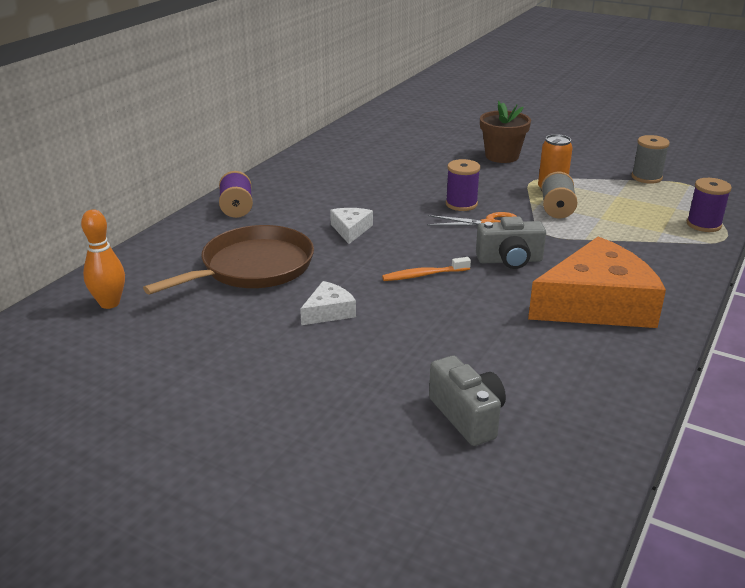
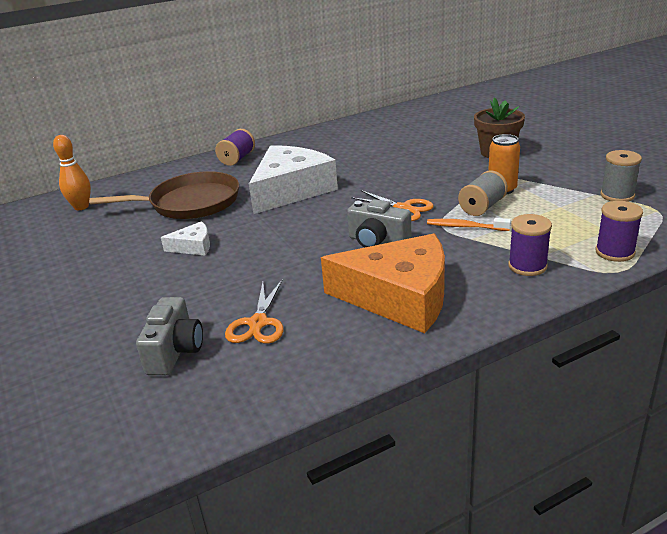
camera: 35 degrees right, 0 degrees up
white cheese [330,208,373,244] -> white cheese [249,145,338,214], size x2.25
orange toothbrush [382,257,471,281] -> orange toothbrush moved to [427,218,511,231]
purple spool [446,159,480,211] -> purple spool moved to [508,214,552,276]
none -> orange scissors [225,279,284,344]

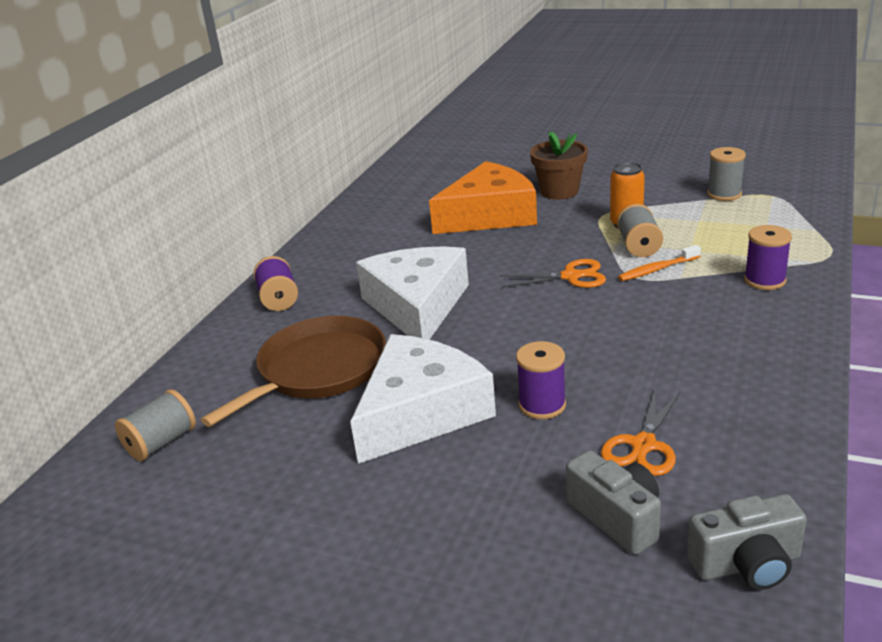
camera: 40 degrees left, 0 degrees up
orange bowling pin [53,135,91,210] -> grey spool [115,389,196,461]
white cheese [161,221,210,255] -> white cheese [350,334,496,464], size x2.25
orange scissors [225,279,284,344] -> orange scissors turned 60 degrees clockwise [601,390,681,476]
orange cheese [321,234,445,333] -> orange cheese moved to [429,161,537,234]
grey camera [347,199,411,248] -> grey camera moved to [687,494,807,590]
purple spool [596,201,643,262] -> purple spool moved to [516,341,566,419]

